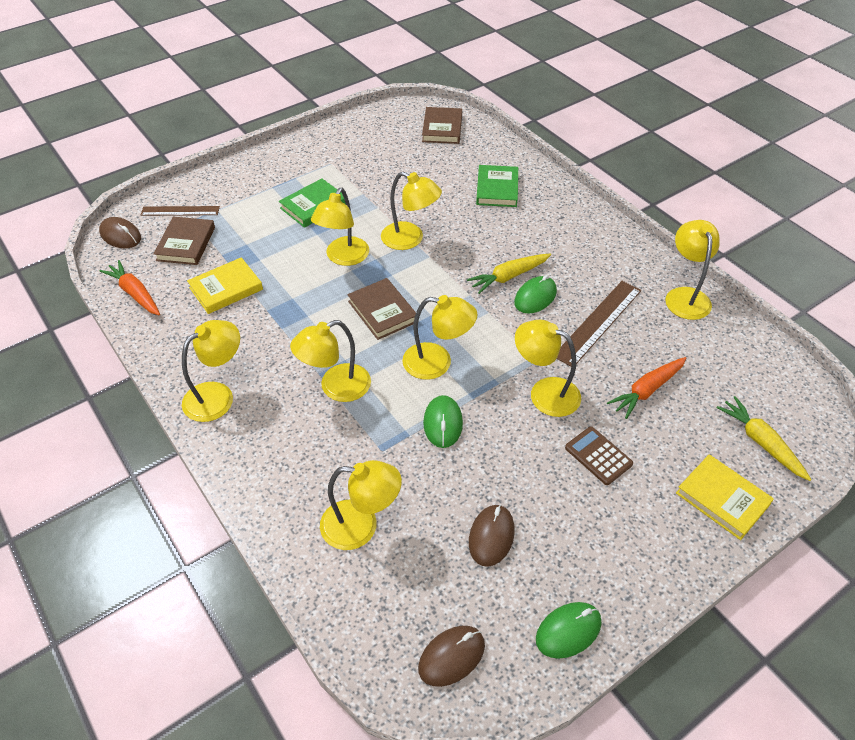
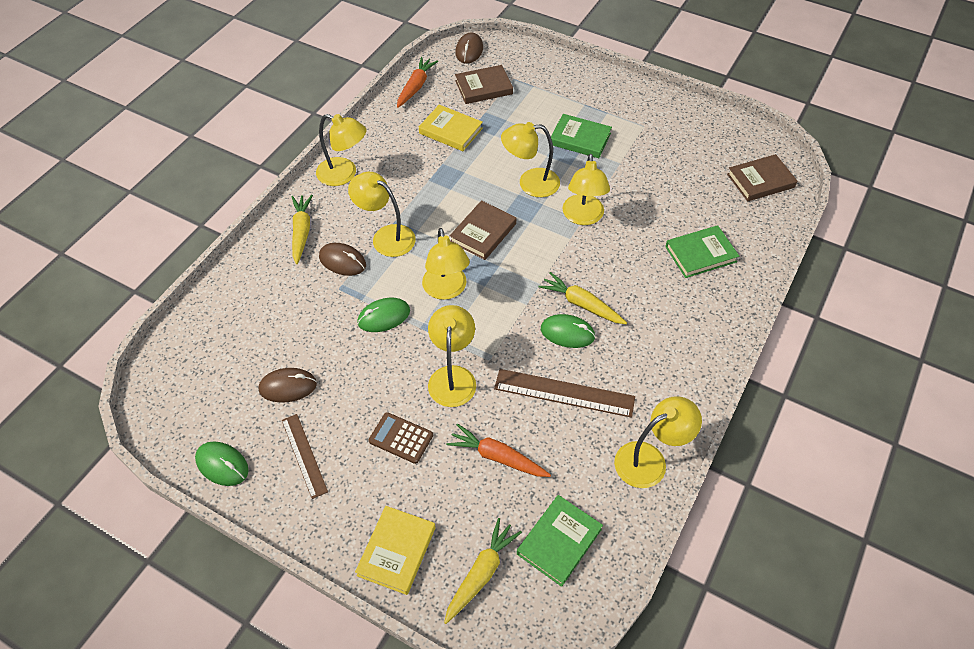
camera: 65 degrees right, 5 degrees up
brown ruler [141,206,220,216] -> brown ruler moved to [282,414,328,499]
yellow lamp [320,460,402,550] -> none
brown mouse [418,626,485,687] -> brown mouse moved to [319,243,366,276]
brown calculator [565,427,633,485] -> brown calculator turned 90 degrees counterclockwise [369,412,433,464]
none -> yellow carrot [291,195,313,264]
none -> green book [517,495,603,587]

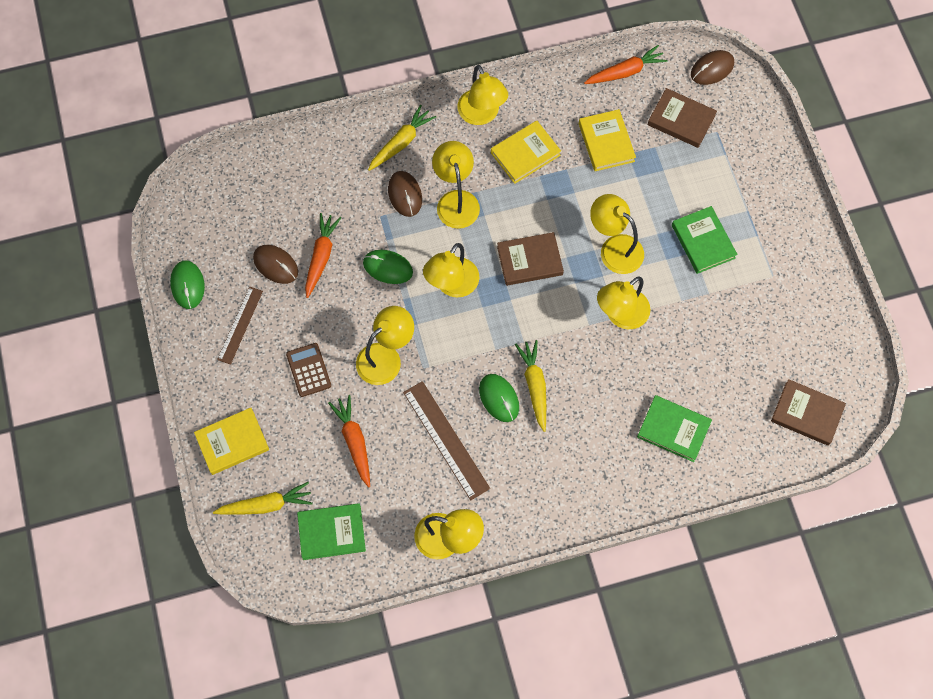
camera: 45 degrees right, 15 degrees up
none -> orange carrot [305,213,341,298]
none -> yellow book [491,121,561,184]

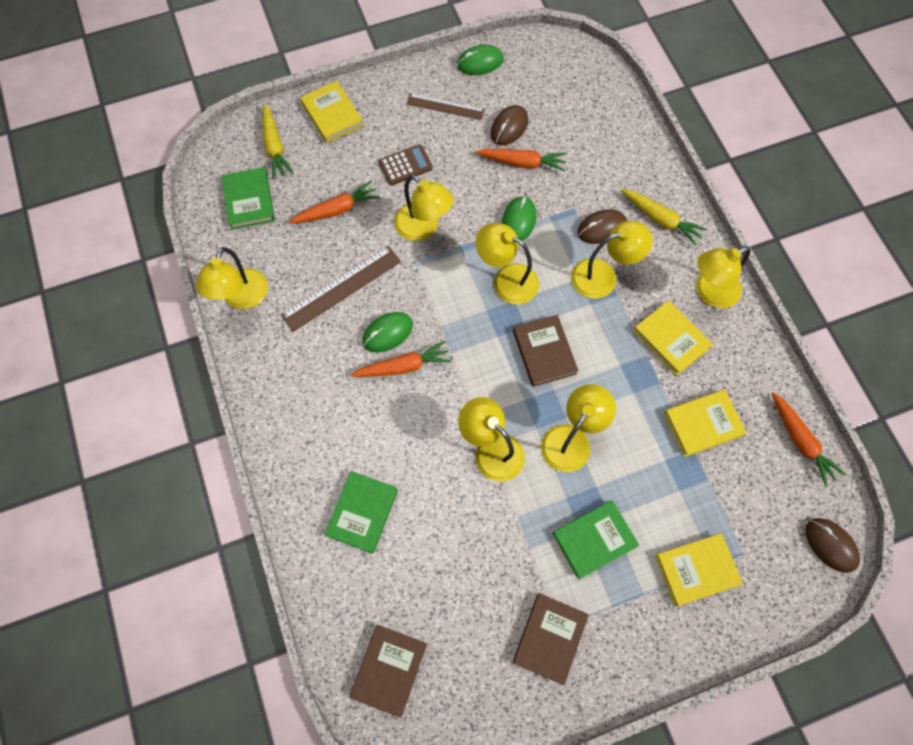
camera: 85 degrees right, 0 degrees up
yellow carrot [515,340,546,432] -> orange carrot [351,341,451,377]
brown book [647,88,717,148] -> brown book moved to [513,593,589,685]
none -> yellow book [655,533,743,606]

